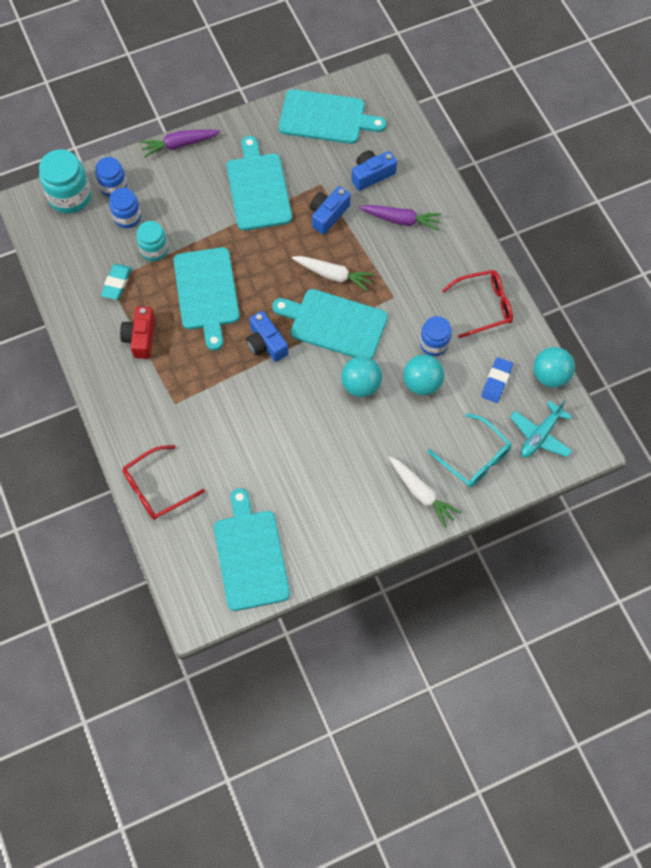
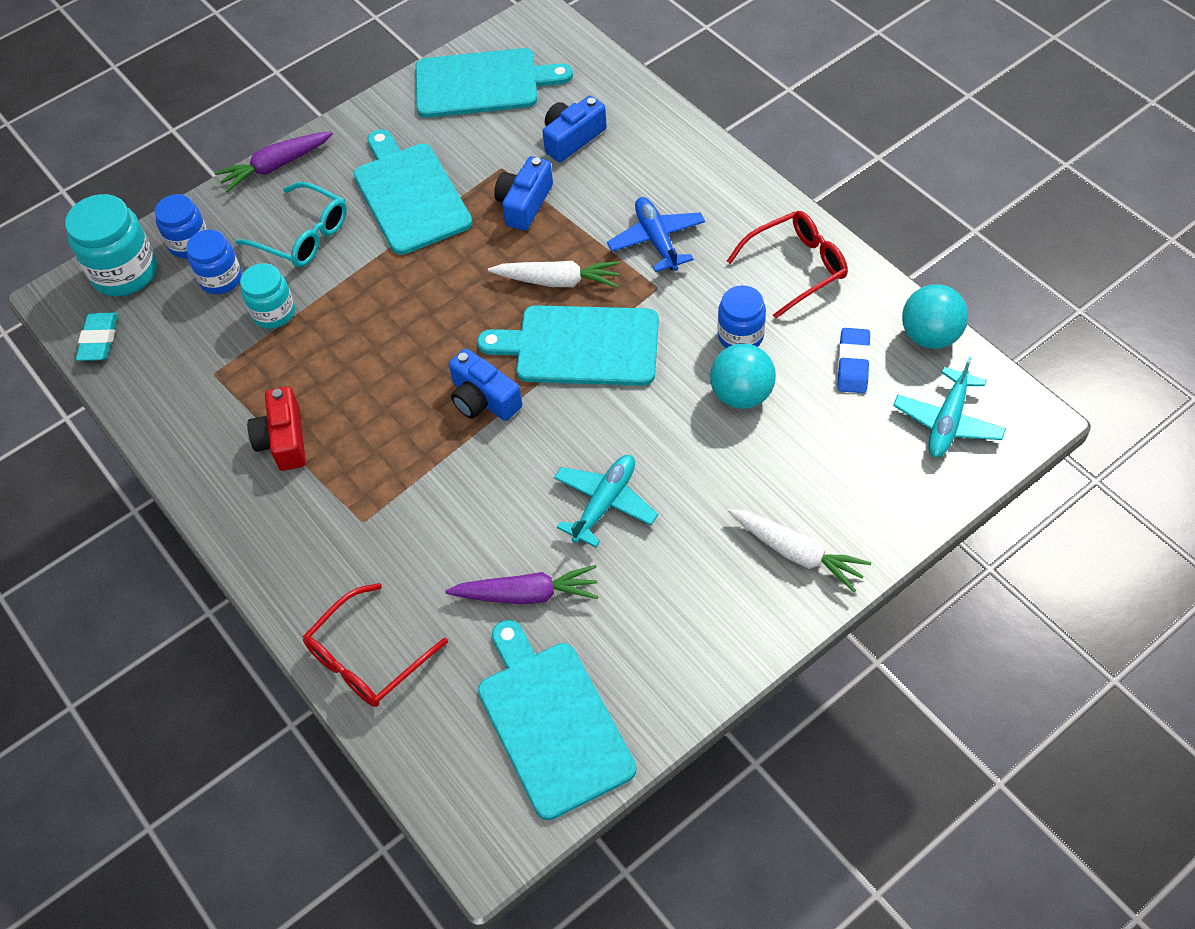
camera: 10 degrees left, 10 degrees down
turquoise eraser [101,264,132,300] -> turquoise eraser moved to [76,313,118,361]
turquoise cutting board [173,247,240,351] -> none
turquoise ball [341,356,382,397] -> none
purple carrot [359,205,442,231] -> purple carrot moved to [445,565,599,604]
turquoise glasses [427,413,512,487] -> turquoise glasses moved to [235,182,347,267]
none -> turquoise plane [554,455,658,547]
none -> blue plane [607,197,705,272]

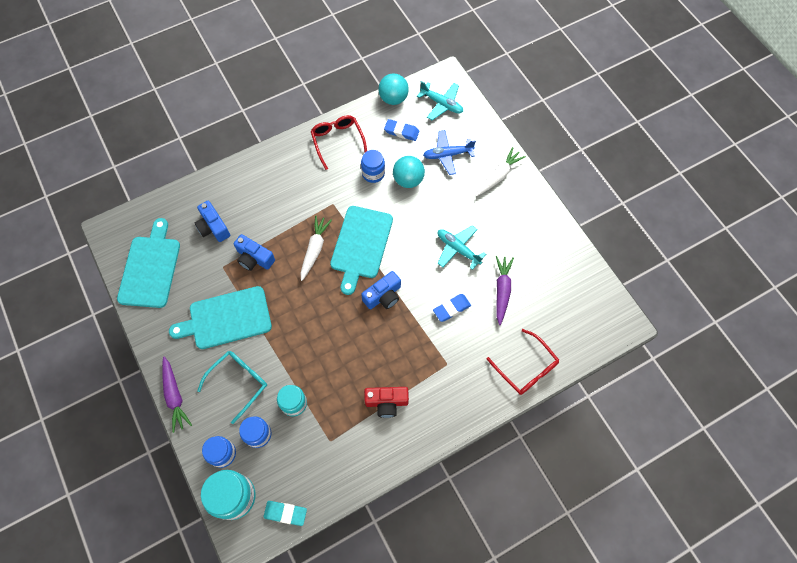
camera: 85 degrees left, 10 degrees up
turquoise cutting board [478,620,637,820] -> none
blue plane [607,197,705,272] -> blue plane moved to [423,130,476,175]
none -> blue eraser [433,294,471,322]

